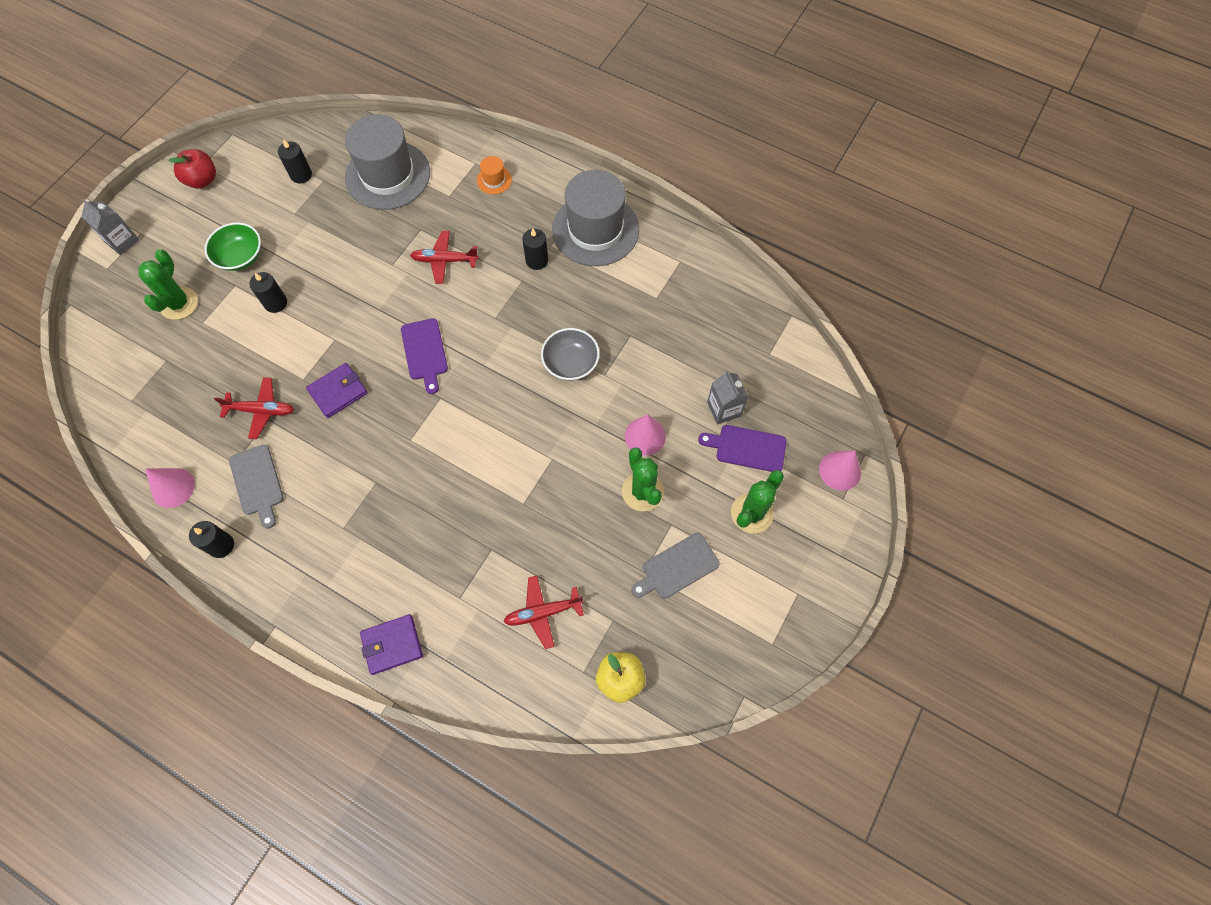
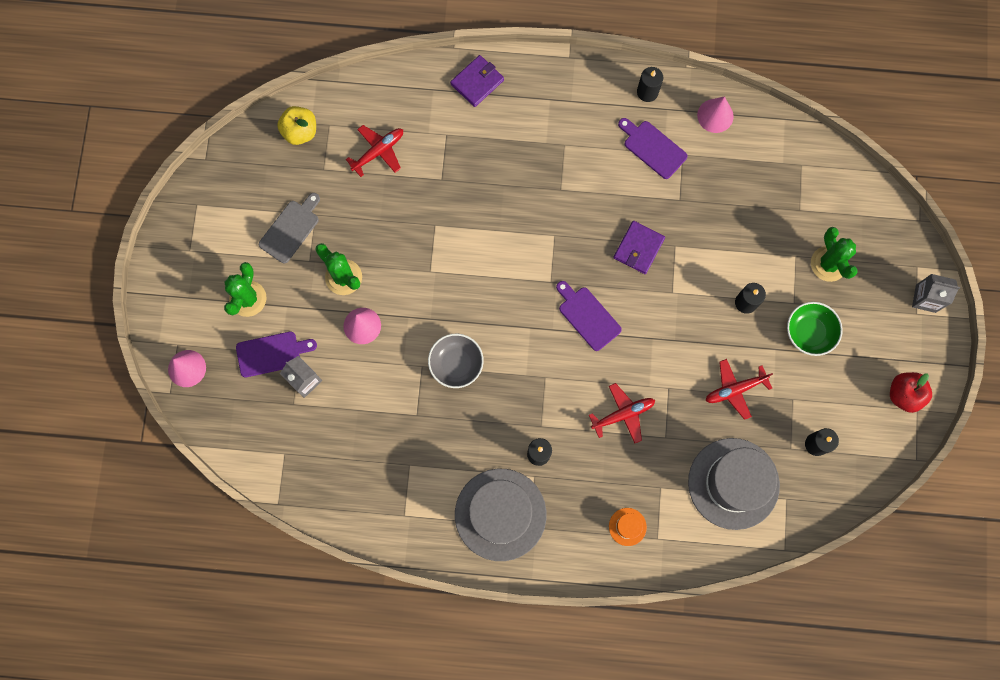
camera: 155 degrees right, 10 degrees up
red plane [214,377,294,439] -> red plane moved to [705,359,773,420]
grey cutting board [229,444,284,529] -> purple cutting board [618,118,688,179]

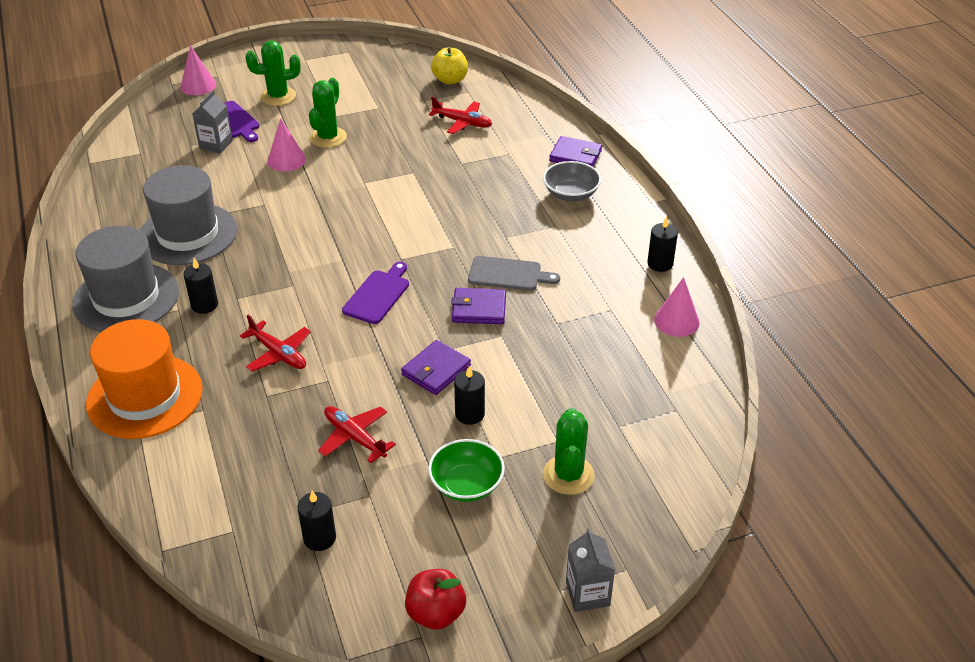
camera: 65 degrees right, 35 degrees down
grey cutting board [259,193,320,263] -> grey cutting board moved to [468,256,560,291]
grey bowl [428,334,484,388] -> grey bowl moved to [543,161,601,202]
orange hat [609,508,647,546] -> orange hat [86,319,203,439], size x2.43
purple cutting board [618,118,688,179] -> none
grey hat [688,438,780,530] -> grey hat moved to [140,165,237,265]
green cactus [811,227,858,282] -> green cactus turned 45 degrees counterclockwise [543,408,595,495]
none -> purple wallet [401,340,471,395]

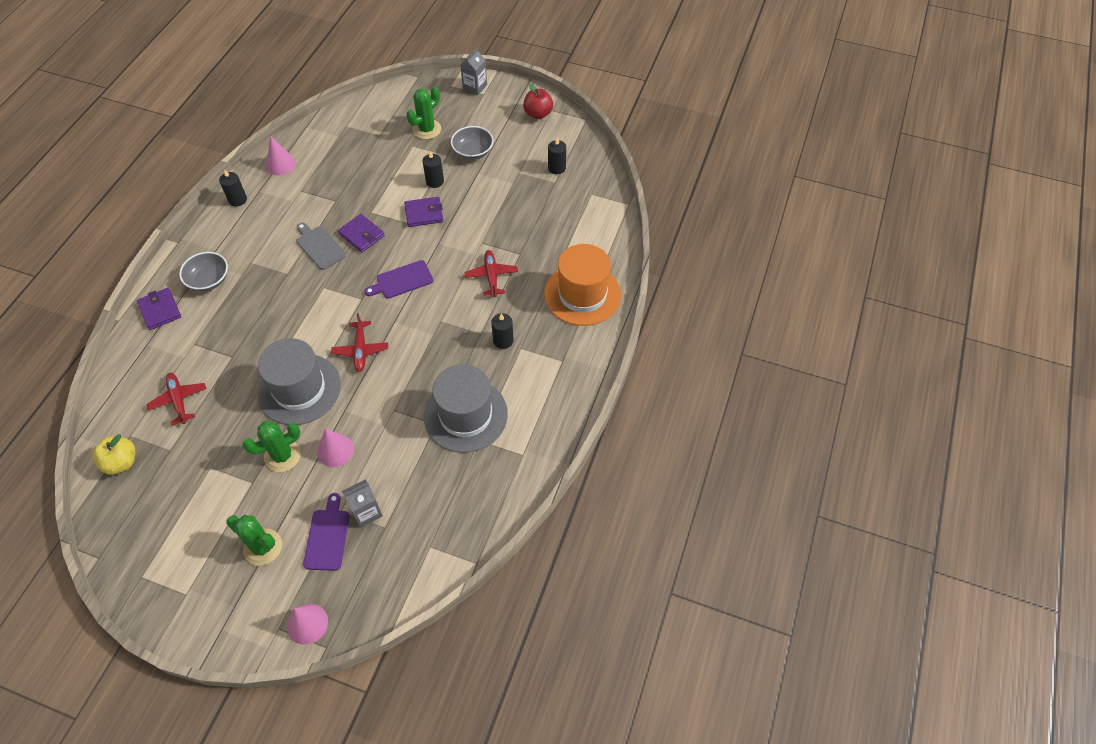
camera: 140 degrees left, 15 degrees up
grey hat [72,226,179,332] -> grey hat moved to [257,338,341,425]
red plane [318,406,396,463] -> red plane moved to [331,313,388,372]
green bowl [428,439,505,502] -> grey bowl [451,126,493,160]

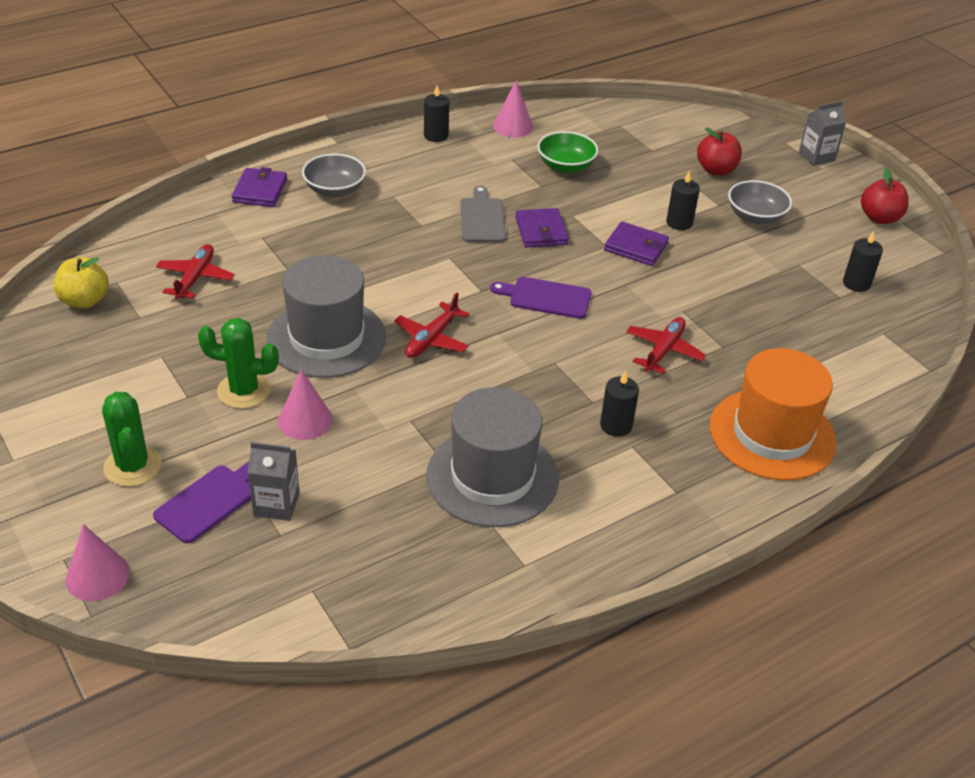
camera: 35 degrees right, 15 degrees down
green cactus [406,86,441,139] -> red apple [697,128,742,175]
none -> green bowl [537,131,598,173]

